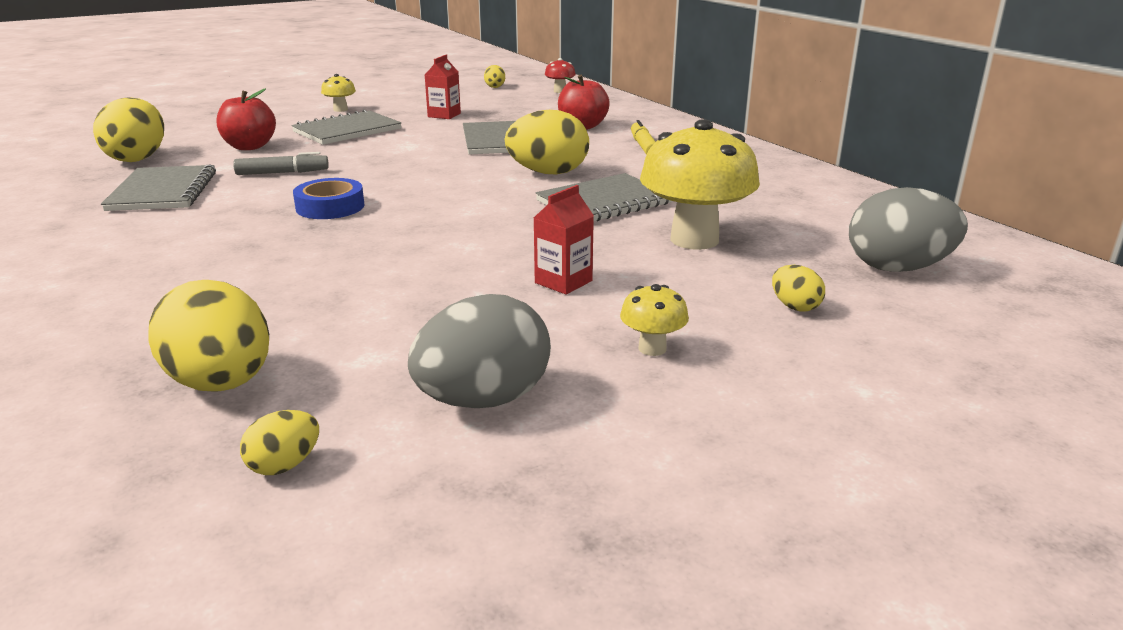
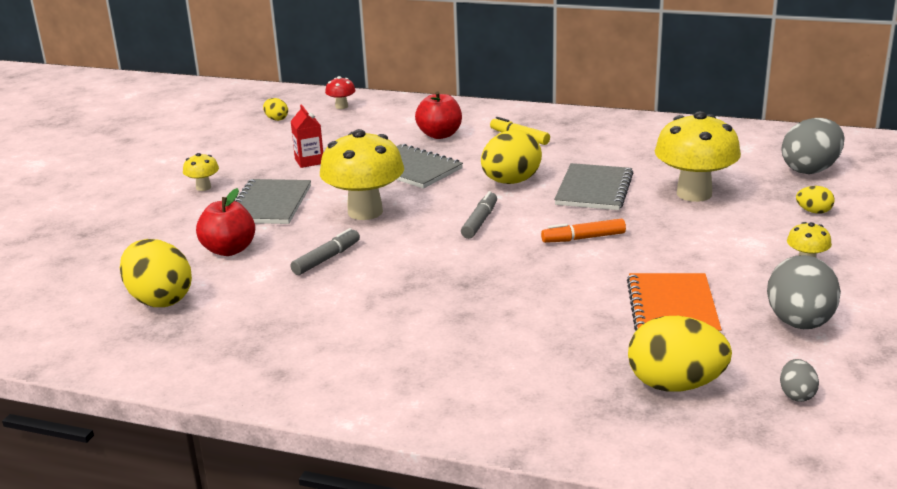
camera: 40 degrees left, 0 degrees up
grey notebook [101,165,216,211] -> none
yellow egg [240,410,319,475] -> grey egg [780,359,819,402]
blue tape [293,178,364,219] -> none
red carton [534,185,594,295] -> none
none -> yellow mushroom [320,129,404,220]
none -> grey marker [461,191,497,239]
none -> orange marker [541,219,626,243]
none -> orange notebook [627,273,722,332]

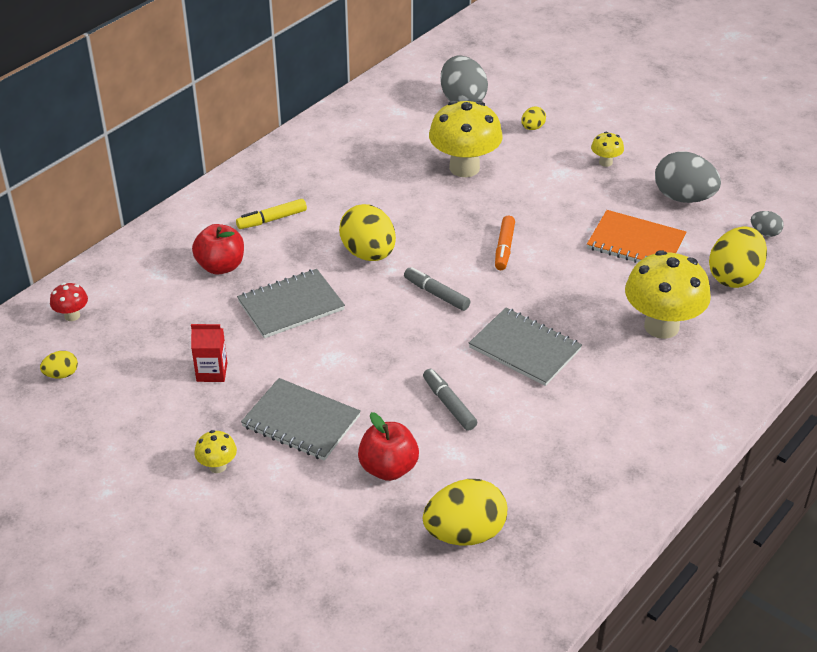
camera: 70 degrees left, 15 degrees up
yellow mushroom [320,129,404,220] -> yellow mushroom moved to [625,250,711,339]
grey notebook [554,163,634,210] -> grey notebook moved to [469,308,582,386]

